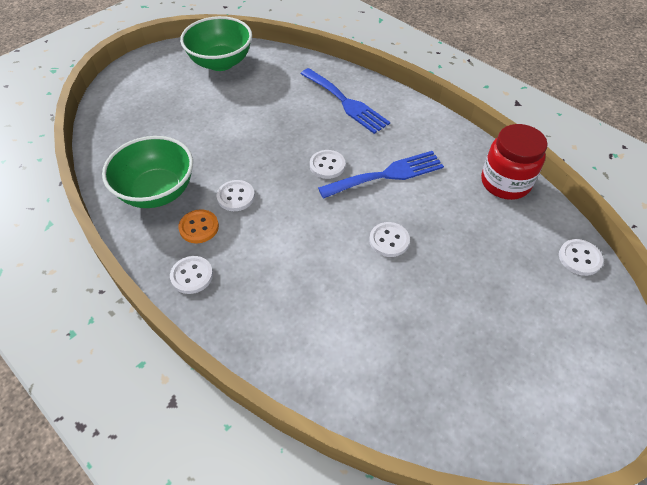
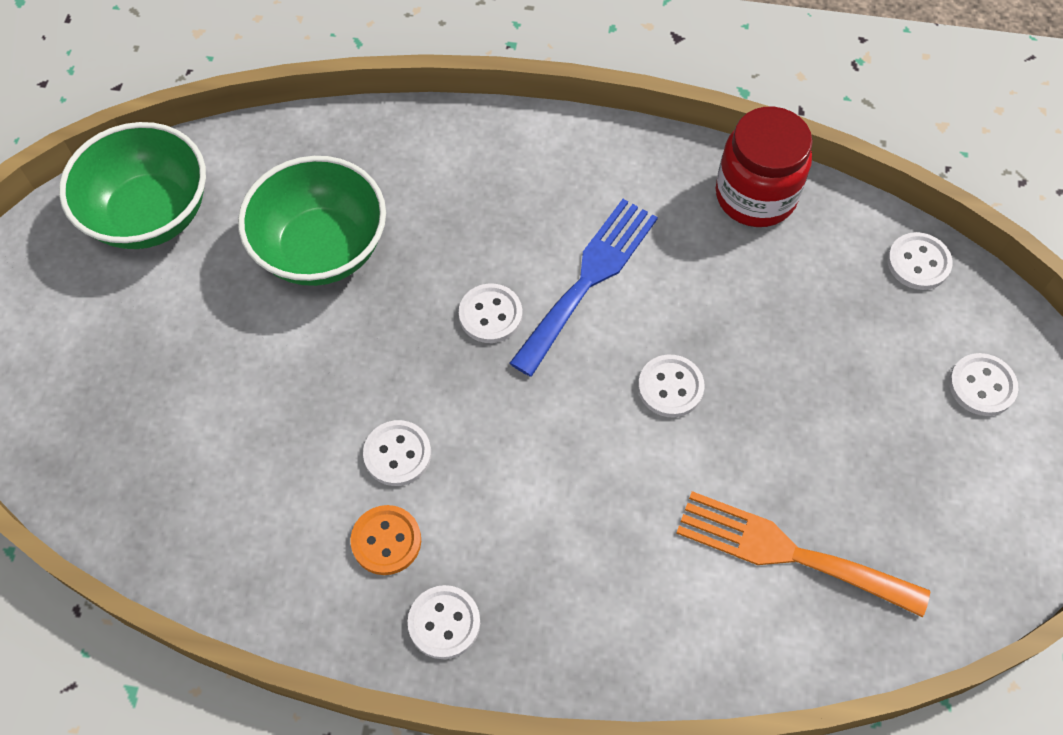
camera: 35 degrees left, 10 degrees up
green bowl [102,136,193,208] -> green bowl moved to [238,156,386,286]
blue fork [301,68,390,134] -> none
none -> orange fork [676,491,930,617]
none -> white button [949,353,1019,416]

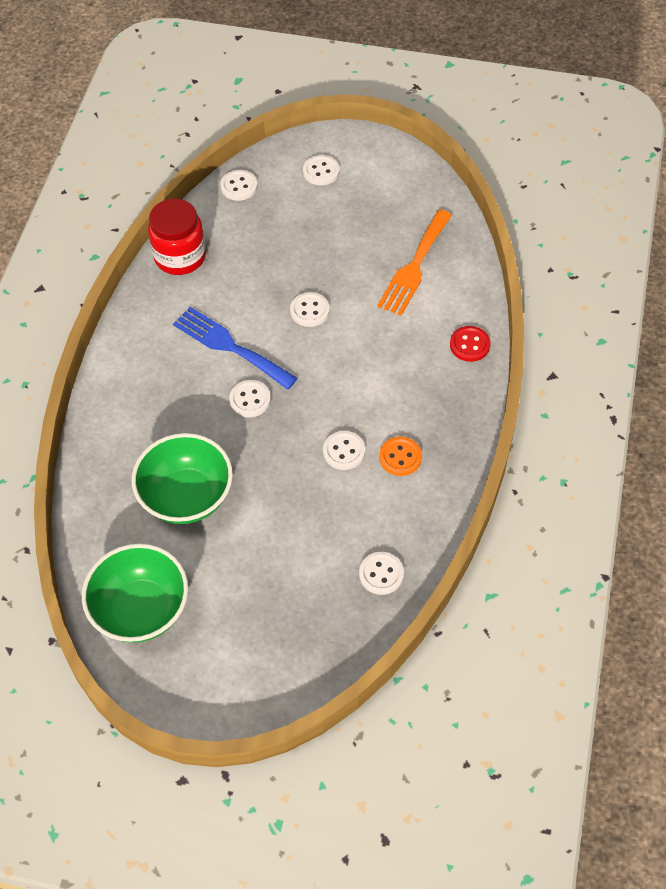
camera: 85 degrees left, 5 degrees down
white button [408,585,480,659] -> white button moved to [359,552,404,595]
none -> red button [450,326,491,362]

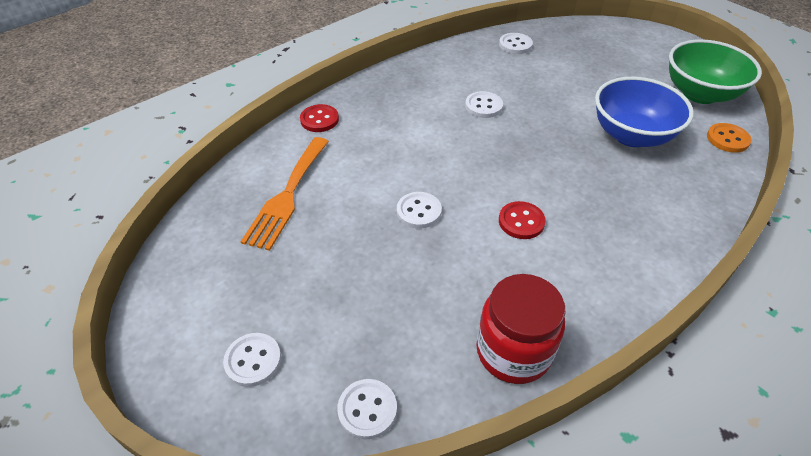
camera: 145 degrees left, 10 degrees down
green bowl [132,433,233,524] -> blue bowl [595,77,694,147]
blue fork [173,307,298,390] -> red button [499,201,546,239]
white button [229,380,271,417] -> none
orange fork [377,209,452,316] -> orange fork turned 135 degrees clockwise [240,137,329,251]
orange button [379,437,422,476] -> orange button moved to [707,123,752,153]

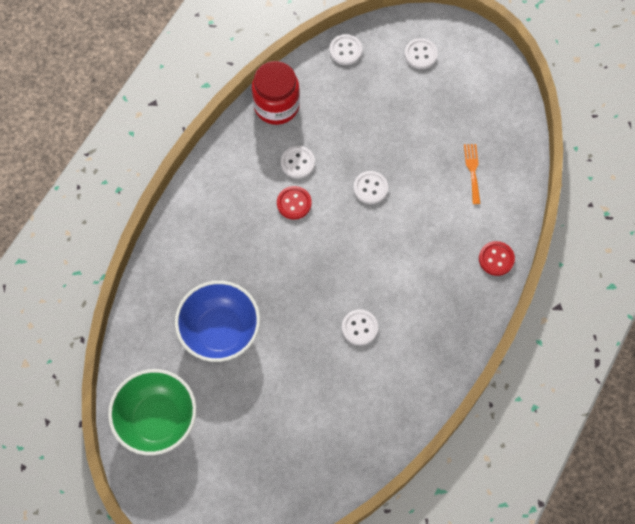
camera: 160 degrees right, 20 degrees up
orange fork [240,137,329,251] -> orange fork [464,144,480,204], size x0.54
white button [499,33,533,54] -> white button moved to [281,146,315,179]
orange button [707,123,752,153] -> none

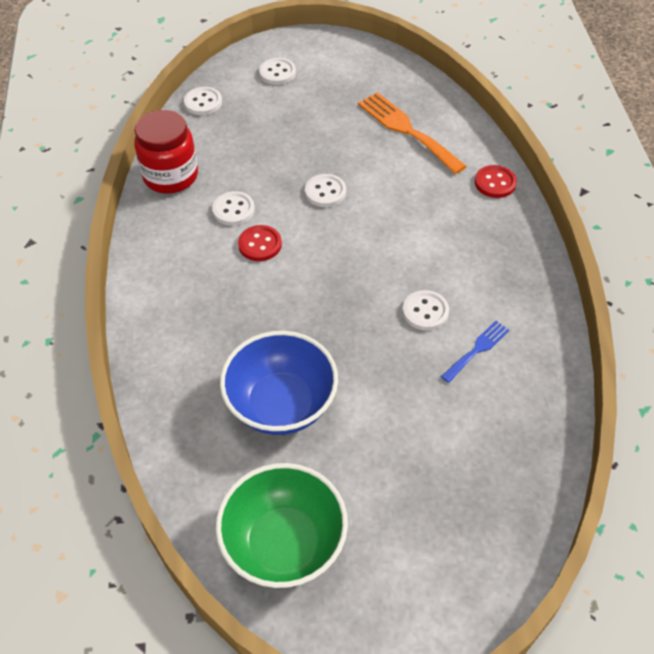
camera: 35 degrees left, 15 degrees down
orange fork [464,144,480,204] -> orange fork [358,92,467,174], size x1.85
none -> blue fork [441,321,509,383]

